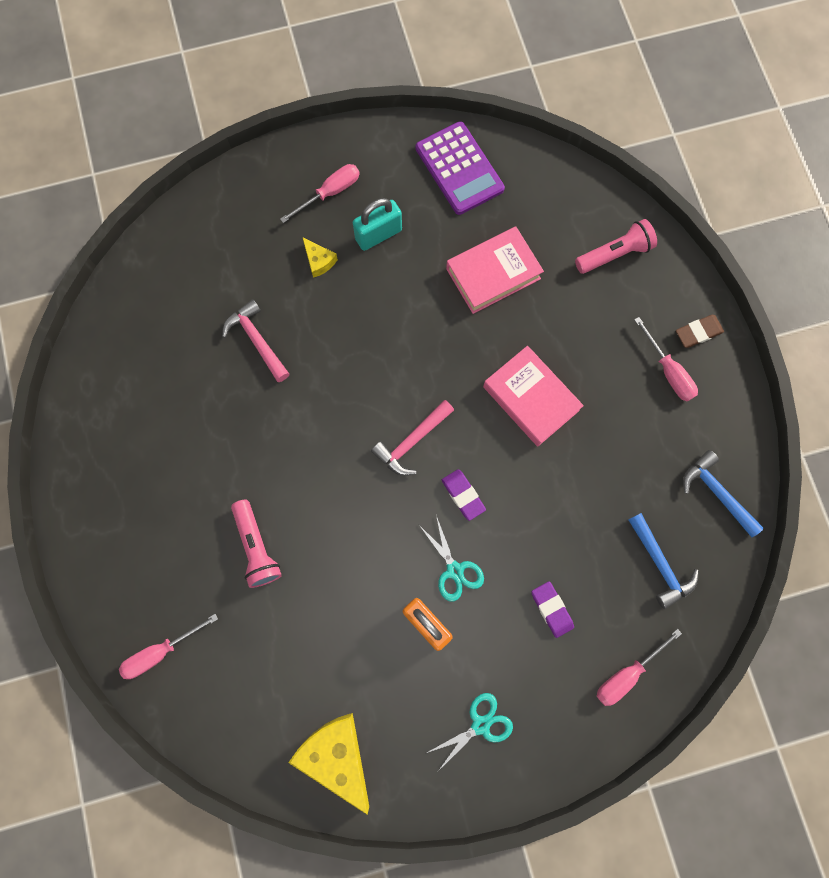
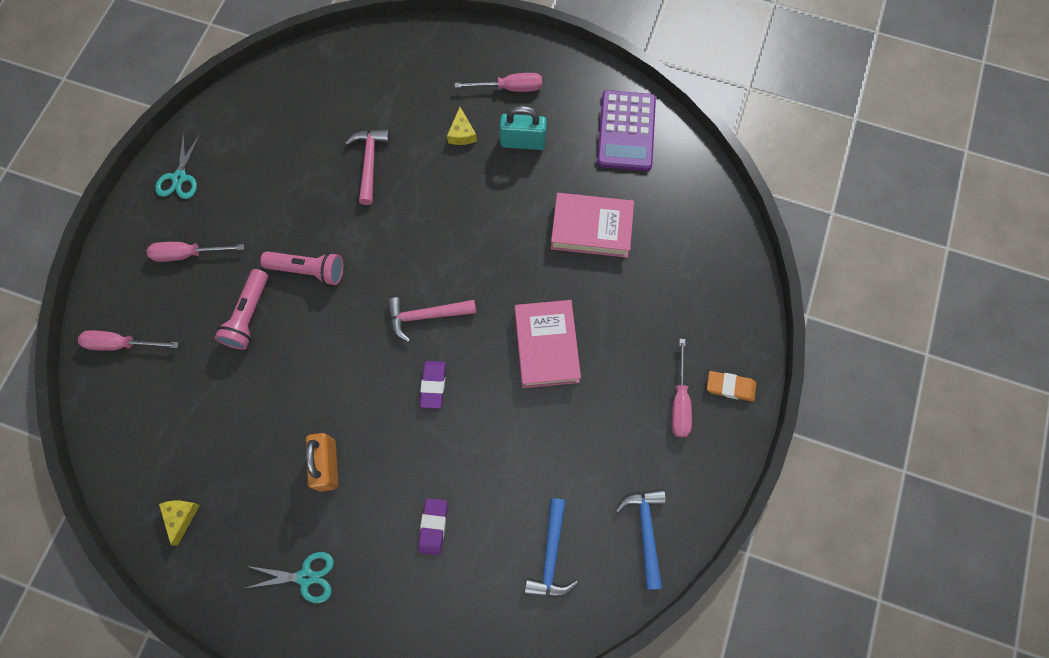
camera: 35 degrees right, 5 degrees down
yellow cheese [288,713,369,815] -> yellow cheese [159,500,200,546], size x0.49
turquoise scissors [419,516,484,602] -> turquoise scissors moved to [155,132,200,199]
pink flashlight [575,219,657,274] -> pink flashlight moved to [260,251,343,285]
pink screwdriver [597,629,682,706] -> pink screwdriver moved to [146,242,244,262]
brown eraser [676,315,724,348] -> orange eraser [707,371,756,402]

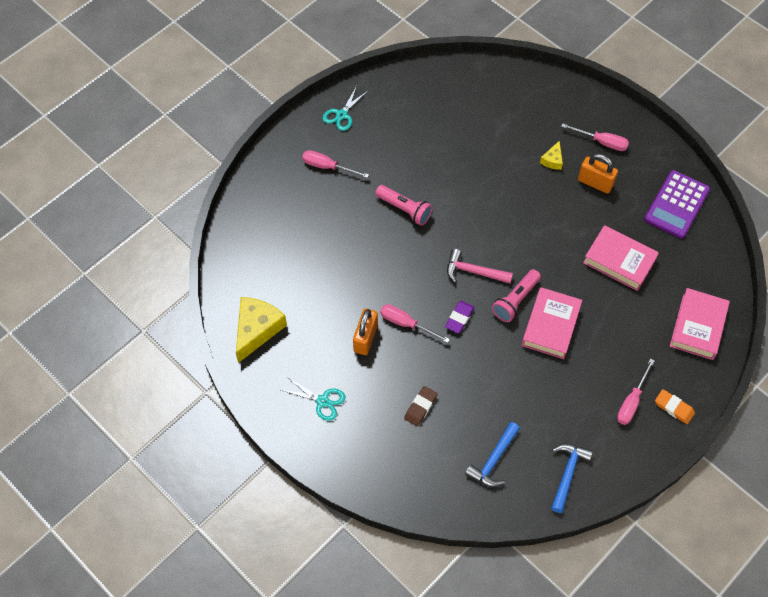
camera: 25 degrees right, 10 degrees down
pink screwdriver [78,330,179,351] -> pink screwdriver moved to [380,304,450,343]
yellow cheese [159,500,200,546] -> yellow cheese [236,297,287,363], size x2.03
pink flashlight [215,269,268,350] -> pink flashlight moved to [492,269,541,322]
pink hammer [345,129,390,205] -> none
purple eraser [418,498,448,555] -> brown eraser [404,386,437,426]
turquoise padlock [499,106,547,150] -> orange padlock [578,154,618,194]
none -> pink book [670,288,730,360]

